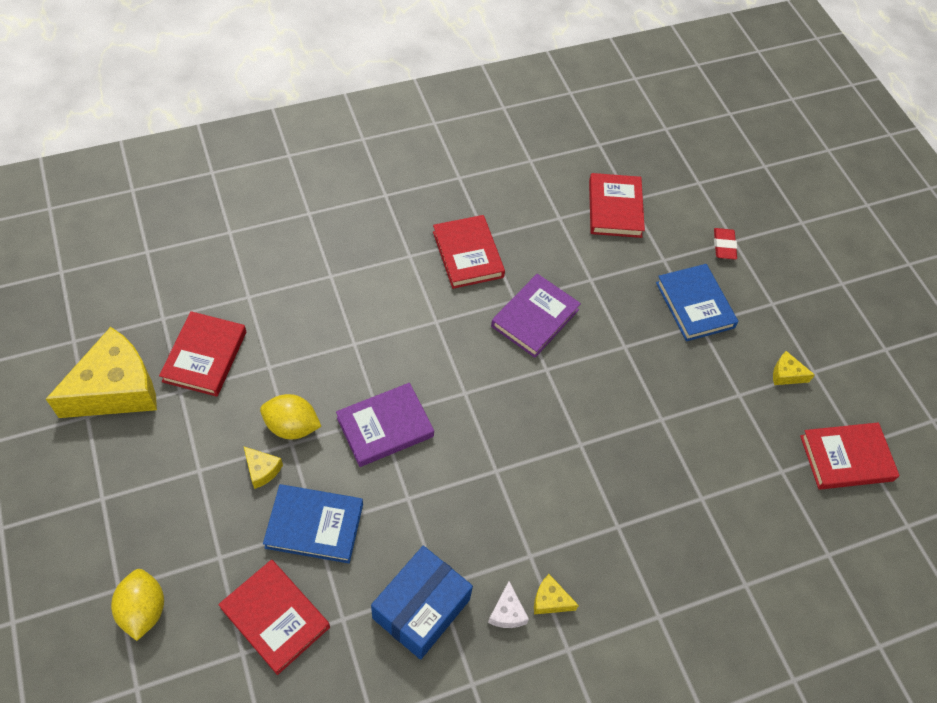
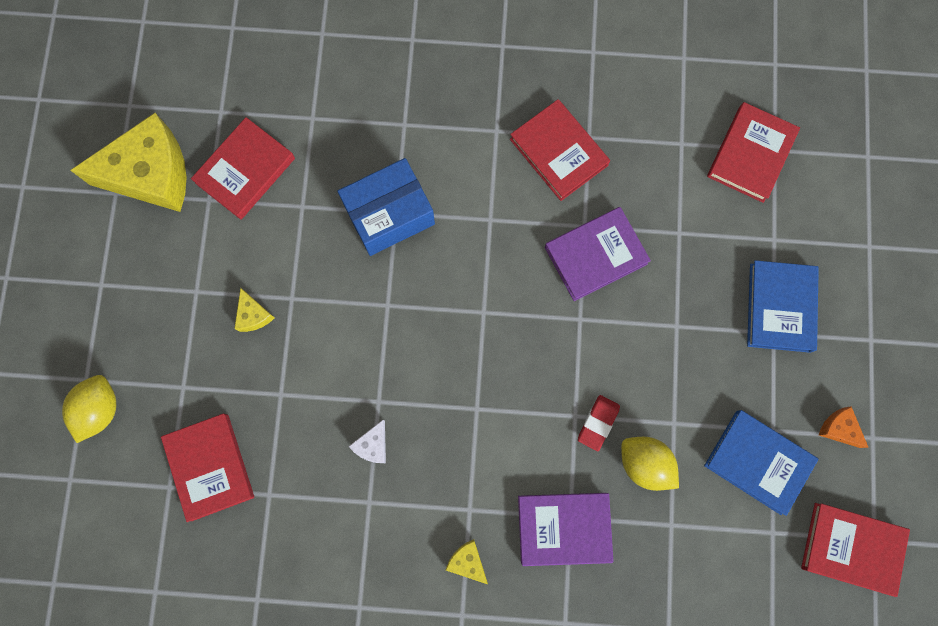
camera: 30 degrees right, 20 degrees up
yellow lemon [260,394,322,439] -> yellow lemon moved to [621,437,679,491]
blue book [263,484,363,563] -> blue book moved to [704,410,819,516]
purple book [336,383,434,467] -> purple book moved to [518,493,613,566]
blue box [371,546,473,660] -> blue box moved to [338,158,435,256]
red book [433,215,505,289] -> red book turned 45 degrees counterclockwise [510,99,610,201]
white cheese [488,581,529,628] -> white cheese moved to [348,420,386,463]
red eraser [714,228,737,260] -> red eraser moved to [578,395,620,451]
yellow cheese [773,351,815,385] -> orange cheese [819,406,869,448]

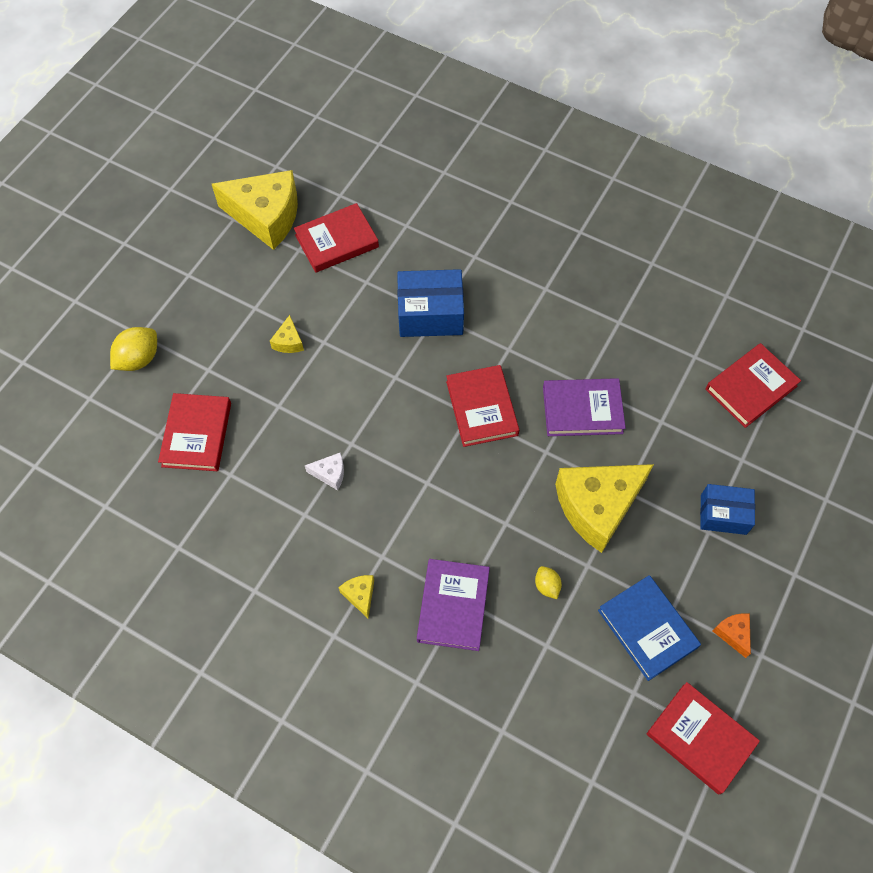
camera: 25 degrees right, 15 degrees down
white cheese [348,420,386,463] -> white cheese turned 135 degrees counterclockwise [305,453,344,490]
red book [510,99,610,201] -> red book moved to [446,365,519,447]
purple book [518,493,613,566] -> purple book turned 75 degrees clockwise [417,559,490,651]
red eraser [578,395,620,451] -> none
yellow lemon [621,437,679,491] -> yellow lemon [535,566,562,599], size x0.57
blue book [747,260,819,353] -> blue box [700,484,755,535]
none -> yellow cheese [555,464,654,553]

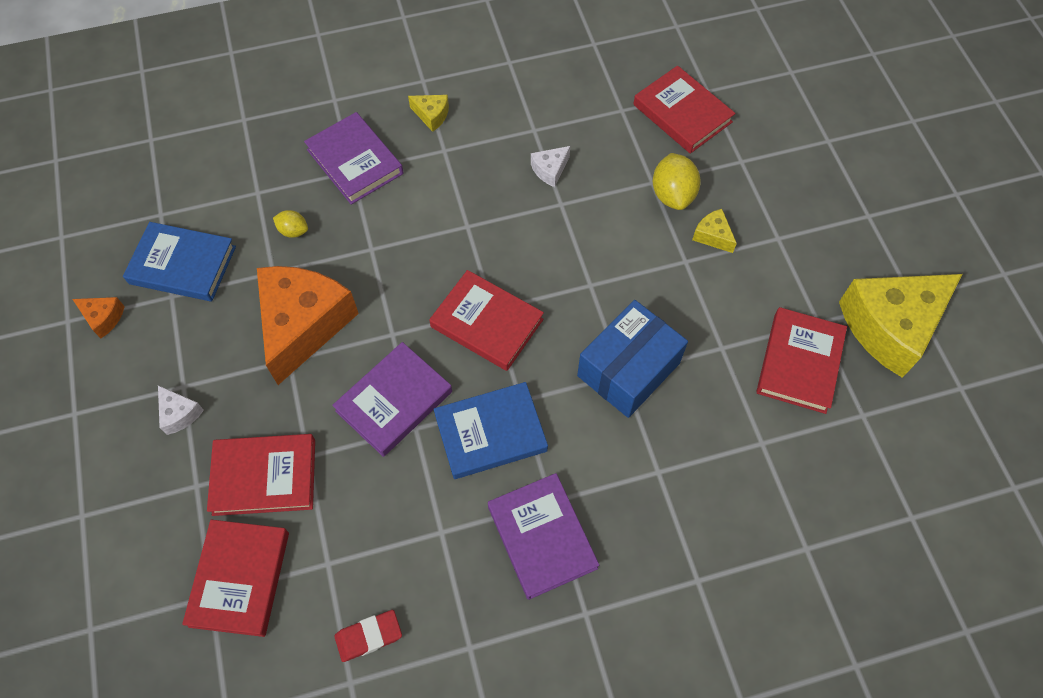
camera: 135 degrees right, 0 degrees up
yellow lemon [110,327,157,371] -> yellow lemon moved to [653,153,701,210]
yellow cheese [555,464,654,553] -> orange cheese [257,266,359,385]
red book [647,682,760,795] -> red book moved to [207,434,315,516]
blue box [700,484,755,535] -> white cheese [158,385,204,435]
none -> red eraser [335,610,402,662]
none -> blue book [434,382,548,479]
none -> purple book [488,473,599,600]

